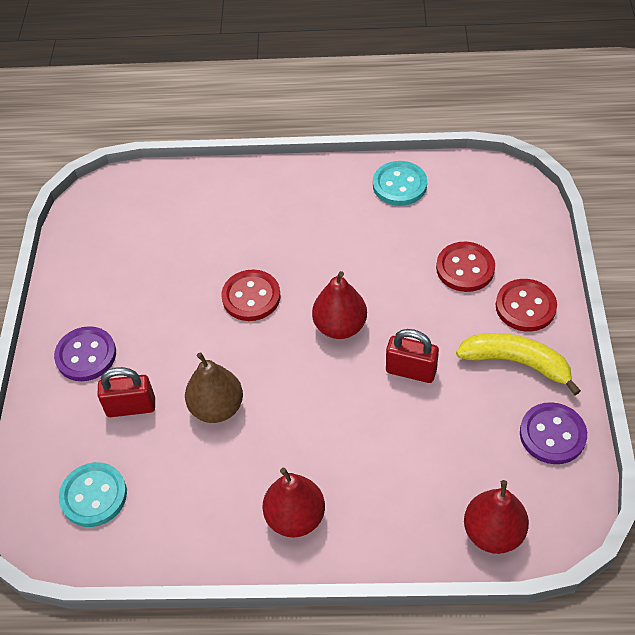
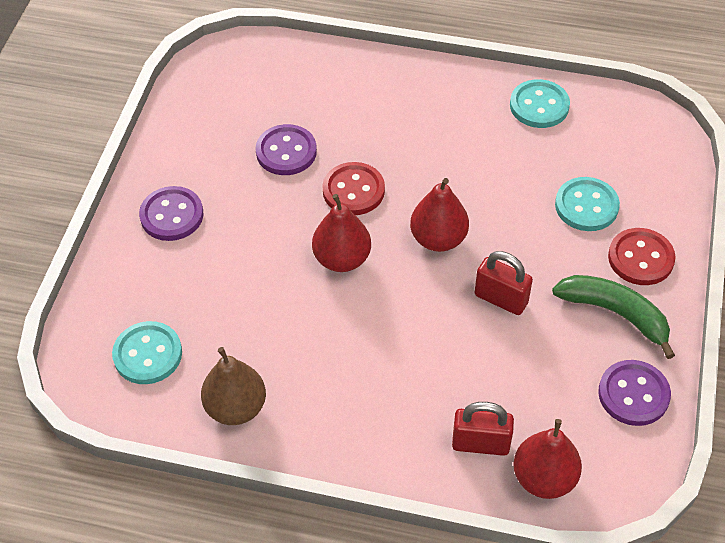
camera: 10 degrees right, 0 degrees up
red padlock [98,367,155,417] -> red padlock moved to [452,402,514,456]
brown pear [185,352,243,423] -> brown pear moved to [201,347,266,425]
red pear [263,468,325,538] -> red pear moved to [312,194,371,272]
red button [436,241,495,292] -> turquoise button [555,177,620,231]
yellow banana [456,333,581,395] -> green banana [552,275,675,359]
none -> purple button [255,124,317,175]

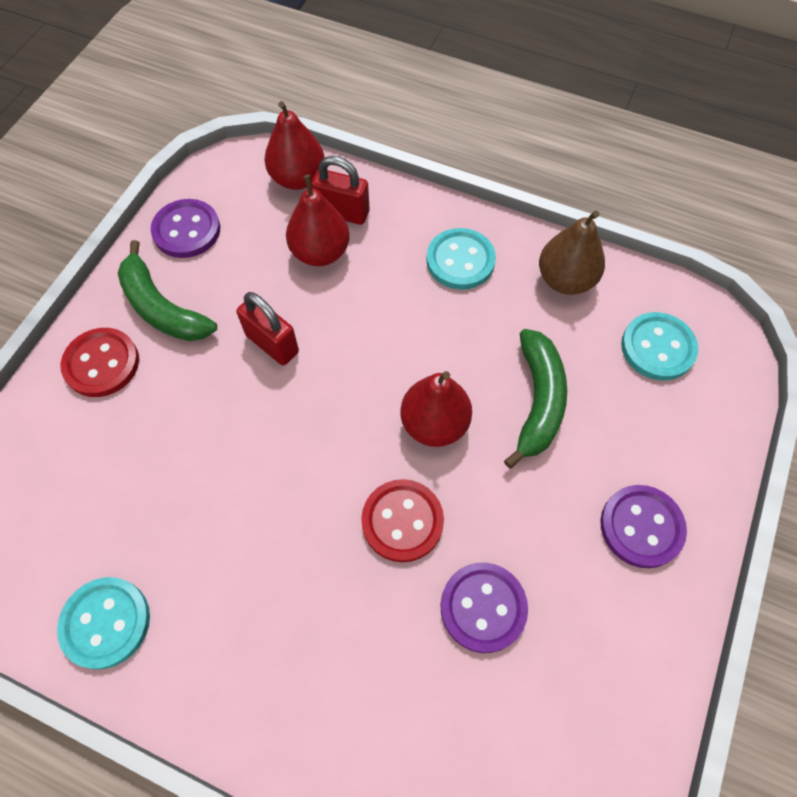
camera: 170 degrees left, 10 degrees up
red pear [410,178,469,252] -> red pear moved to [286,175,350,266]
turquoise button [555,177,620,231] -> turquoise button moved to [427,228,496,290]
none -> green banana [504,329,567,469]

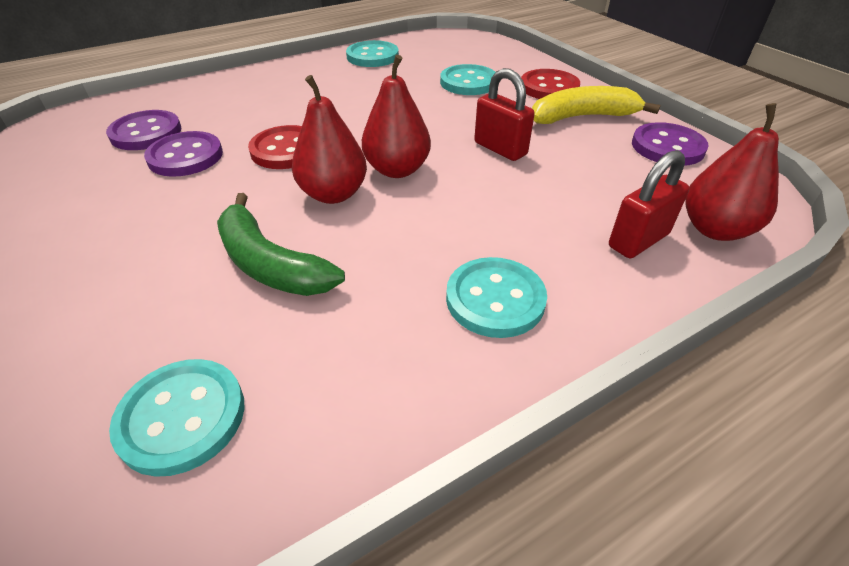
camera: 125 degrees right, 20 degrees down
green banana [118,240,217,341] -> yellow banana [532,86,661,124]
red padlock [236,292,299,365] -> red padlock turned 60 degrees clockwise [474,68,535,161]
red pear [286,175,350,266] -> red pear moved to [362,55,431,178]
brown pear [539,211,605,295] -> none
purple button [600,485,687,568] -> purple button moved to [106,110,182,150]
none -> turquoise button [440,64,495,95]

